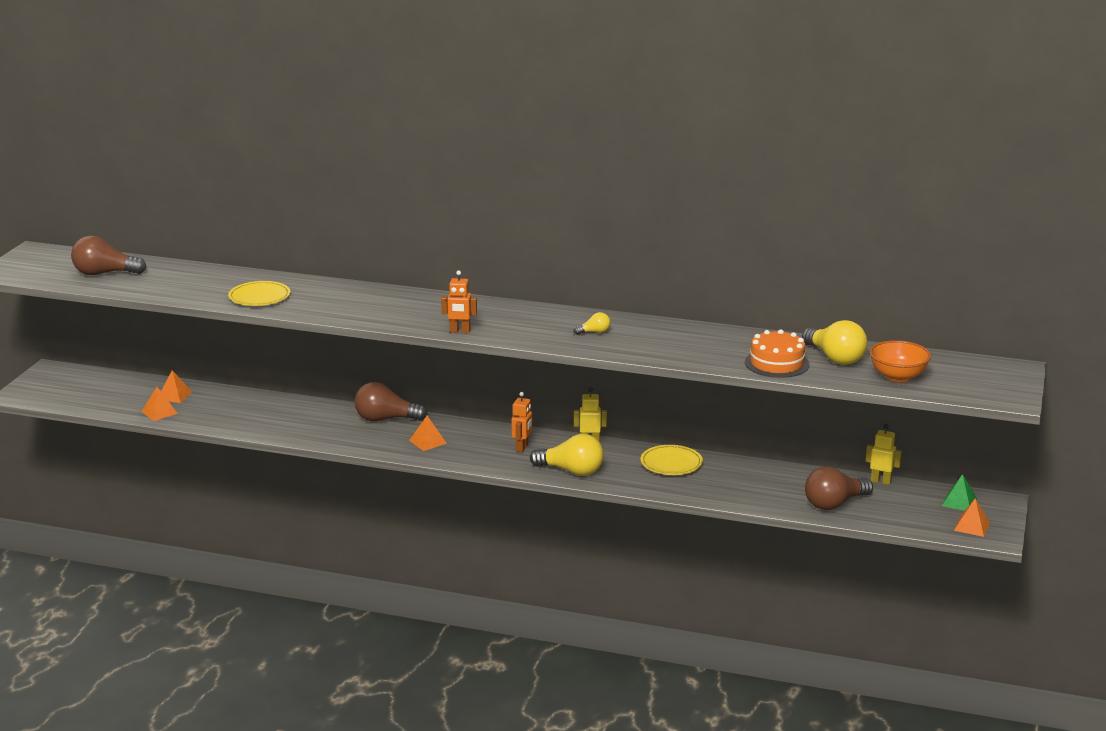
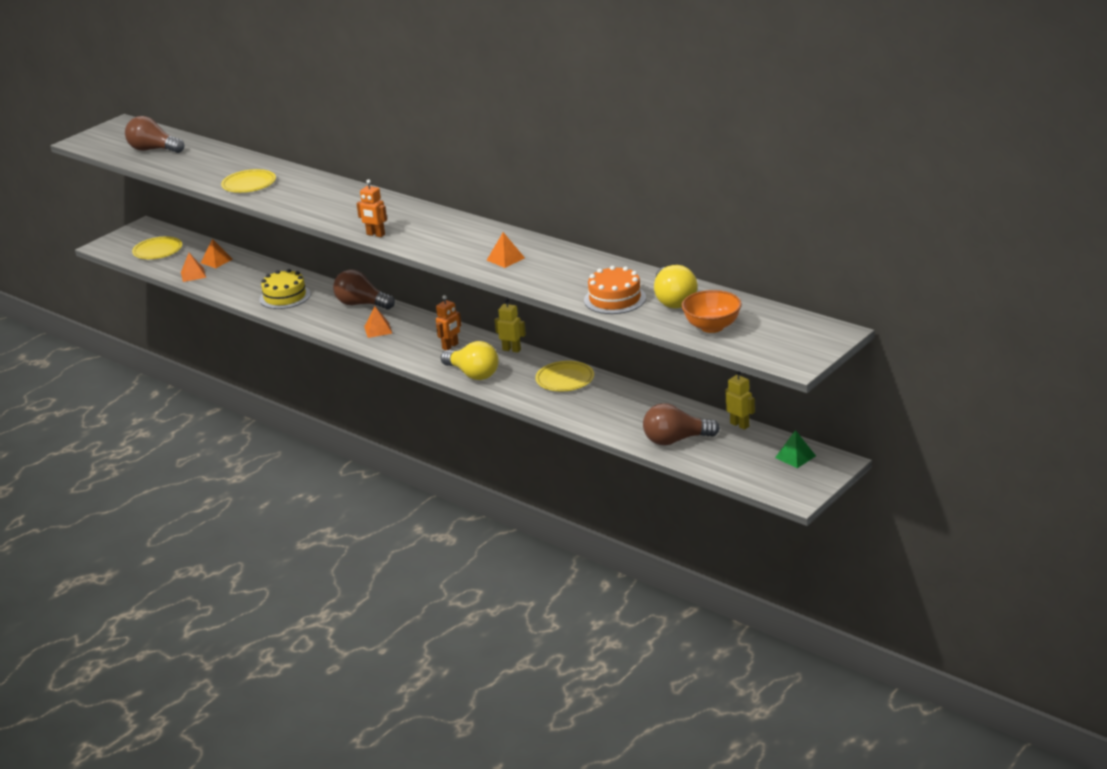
camera: 25 degrees right, 5 degrees up
yellow light bulb [574,312,610,335] -> none
orange pyramid [954,498,990,537] -> orange pyramid moved to [487,232,525,268]
none -> yellow plate [132,237,182,259]
none -> yellow cake [259,269,311,309]

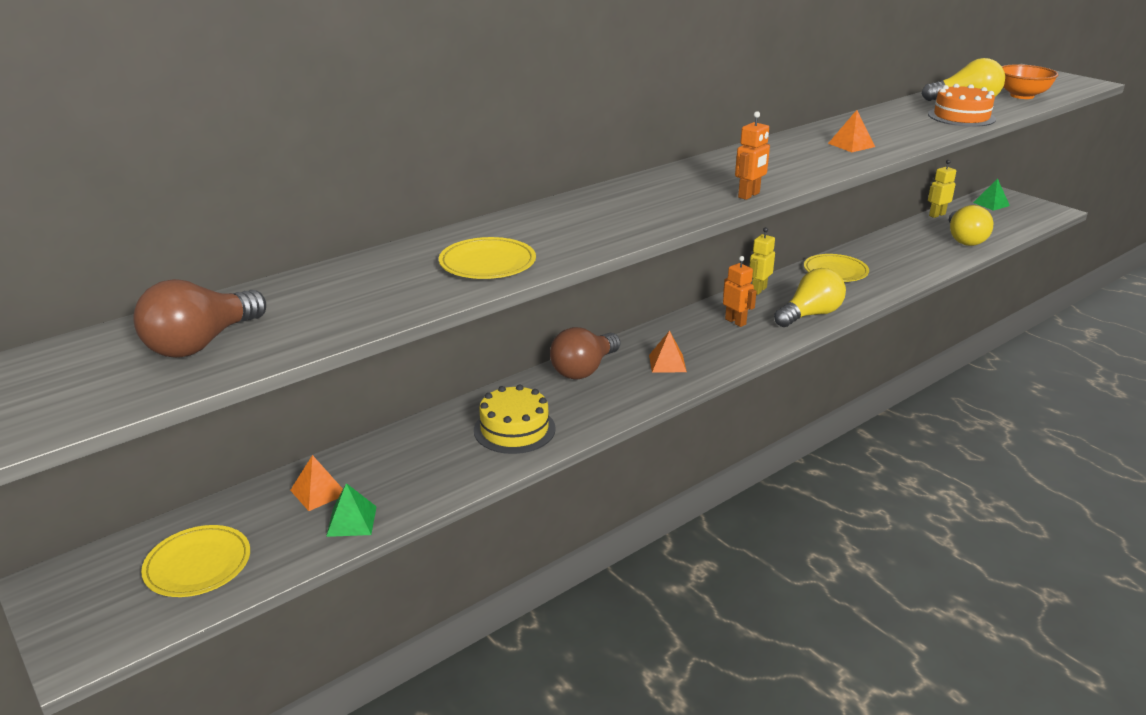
camera: 80 degrees left, 0 degrees up
orange pyramid [181,253,206,282] -> green pyramid [326,483,377,537]
brown light bulb [643,403,720,445] -> yellow light bulb [949,205,993,246]

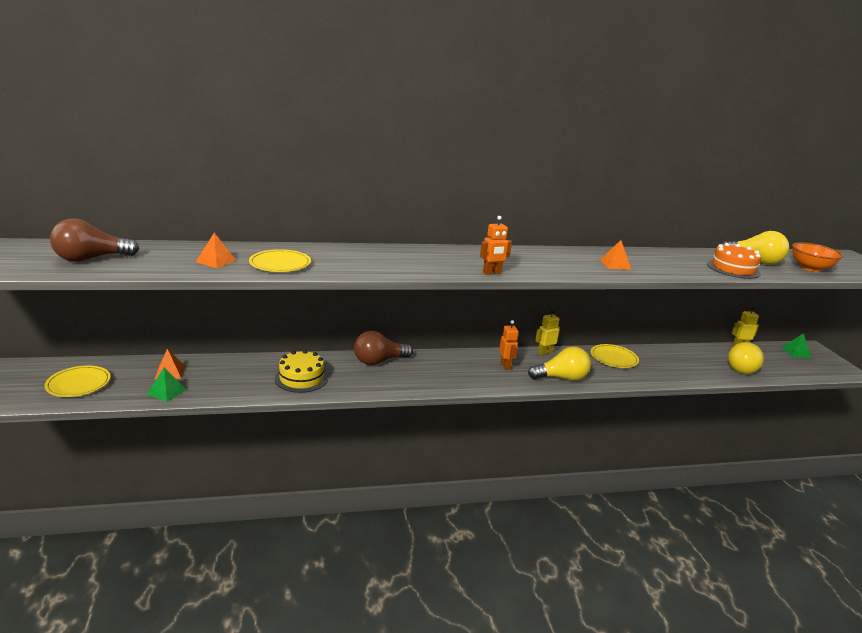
camera: 25 degrees right, 5 degrees down
orange pyramid [649,330,687,373] -> orange pyramid moved to [196,233,237,268]

